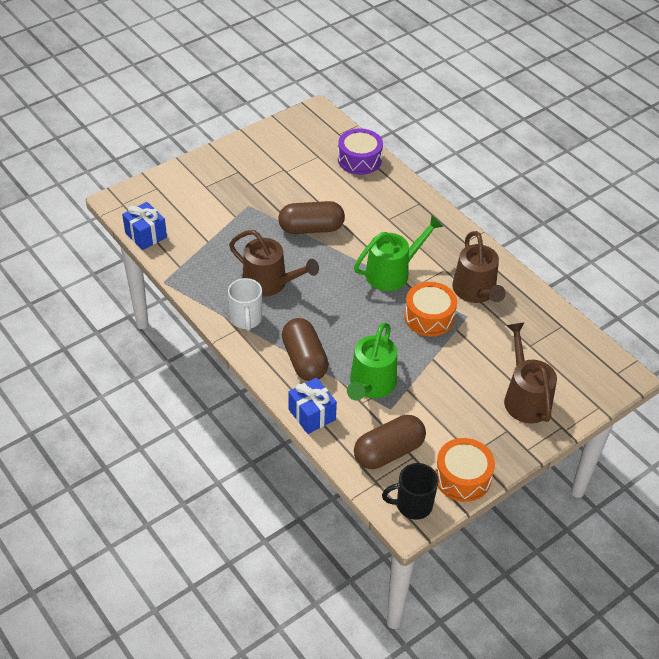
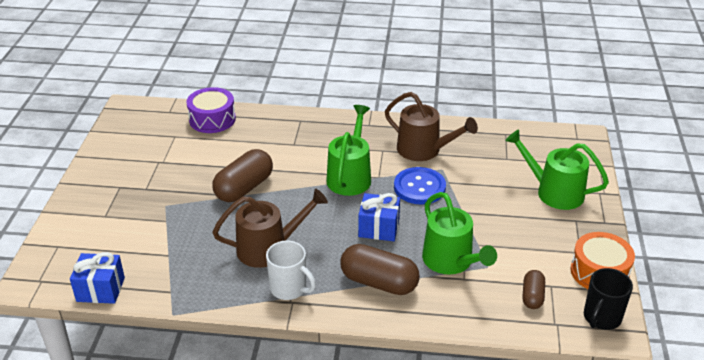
camera: 45 degrees left, 10 degrees down
blue gift [288,377,337,434] -> blue gift moved to [358,193,400,241]
brown capsule [354,415,426,469] -> brown capsule [522,270,545,309], size x0.56
orange drum [404,282,457,336] -> blue button [394,167,446,205]
brown watering can [504,322,557,423] -> green watering can [506,130,609,210]

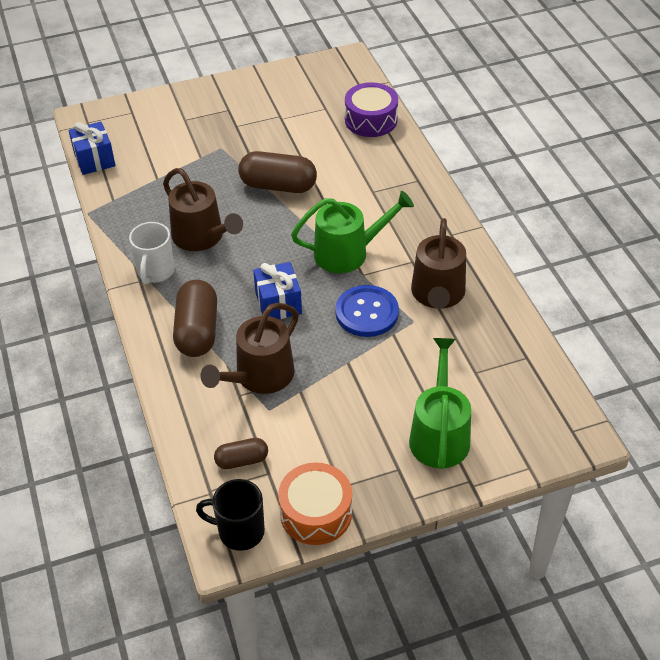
camera: 65 degrees right, 10 degrees up
green watering can [422,192,497,275] -> brown watering can [200,303,299,394]

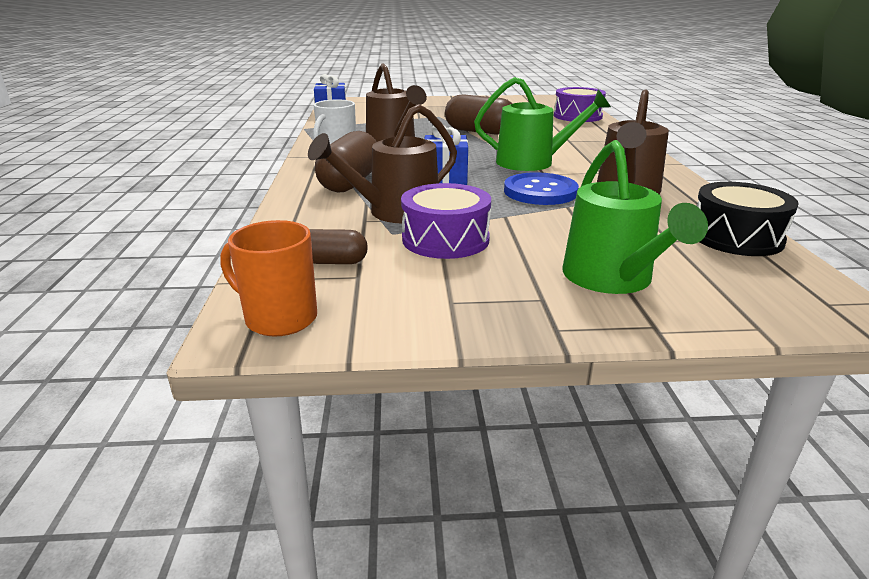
camera: 15 degrees right, 20 degrees down
black mug [196,479,265,551] -> orange mug [220,220,317,337]
orange drum [278,463,352,545] -> none
green watering can [409,338,471,469] -> green watering can turned 150 degrees clockwise [562,140,708,294]
none -> purple drum [401,183,491,259]
none -> black drum [696,182,799,256]

